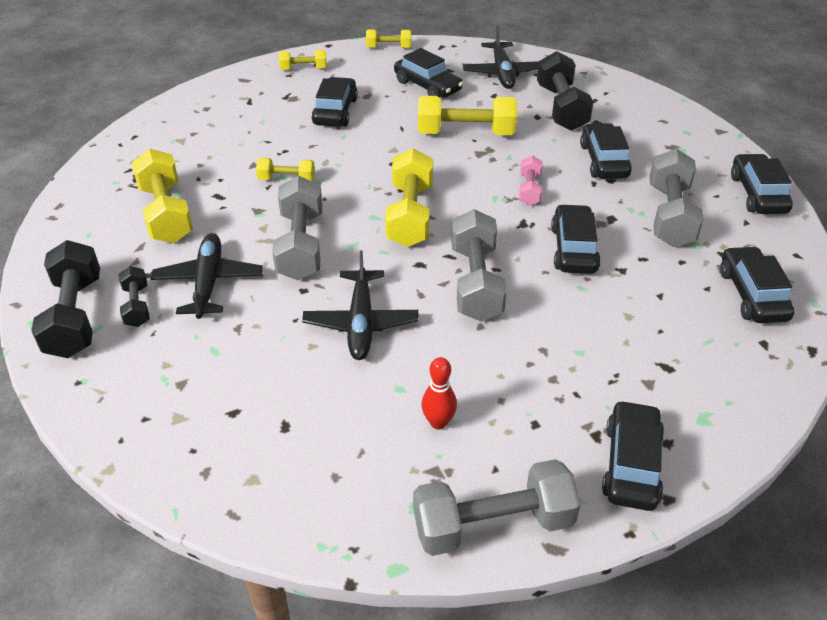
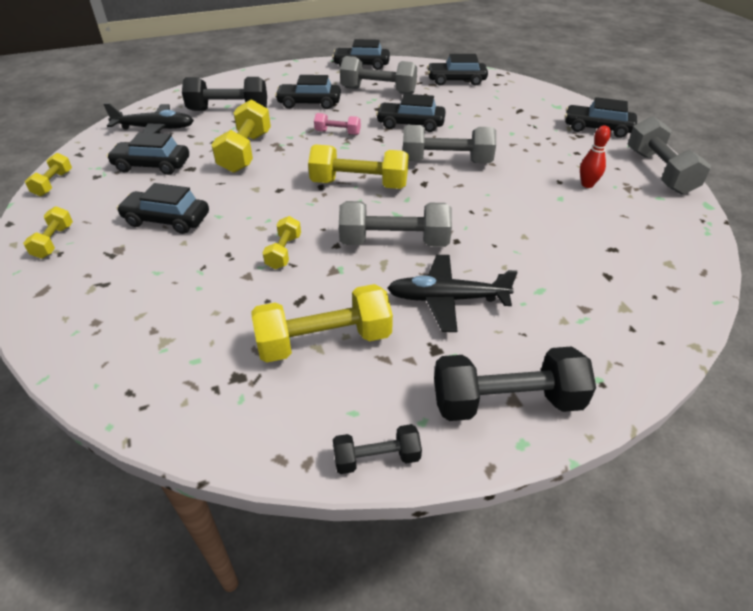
camera: 85 degrees left, 0 degrees up
black dumbbell [119,266,150,327] -> black dumbbell moved to [333,424,422,474]
black plane [302,250,419,360] -> none
black car [394,48,463,98] -> black car turned 135 degrees counterclockwise [107,132,189,175]

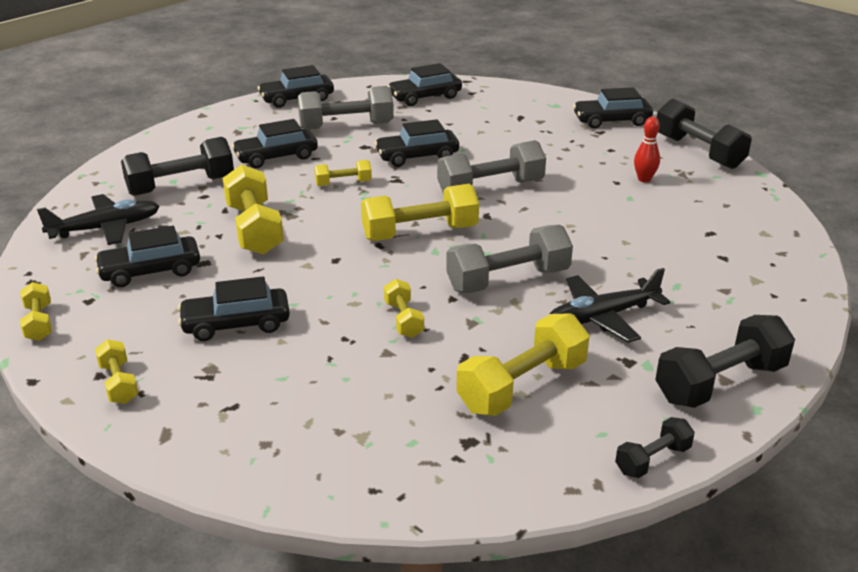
camera: 25 degrees left, 10 degrees down
pink dumbbell [314,113,361,135] -> yellow dumbbell [314,160,372,186]
grey dumbbell [628,116,711,195] -> black dumbbell [657,98,752,169]

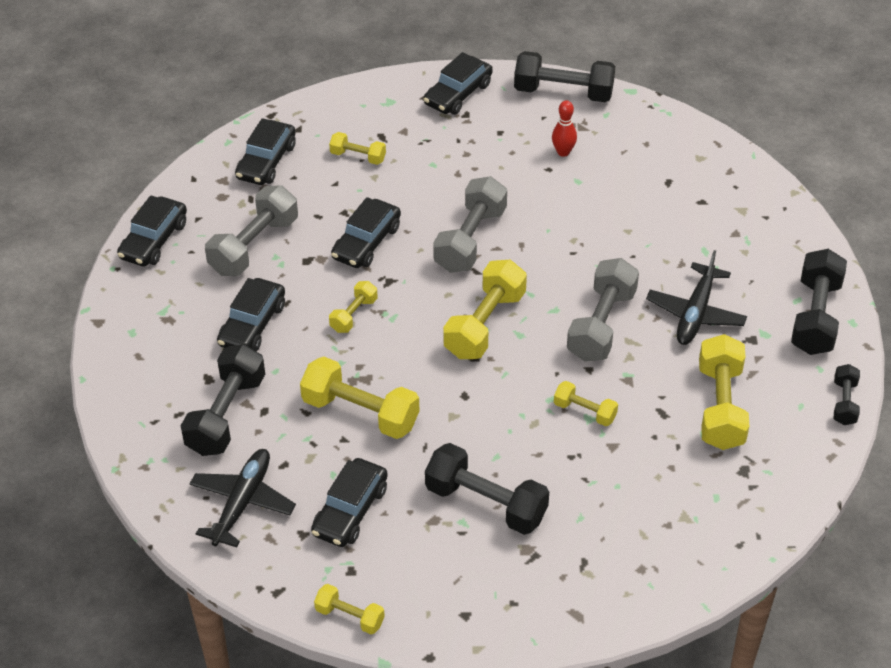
camera: 45 degrees left, 15 degrees up
yellow dumbbell [95,339,139,404] -> yellow dumbbell moved to [329,132,386,165]
black car [178,277,290,341] -> black dumbbell [425,443,549,535]

